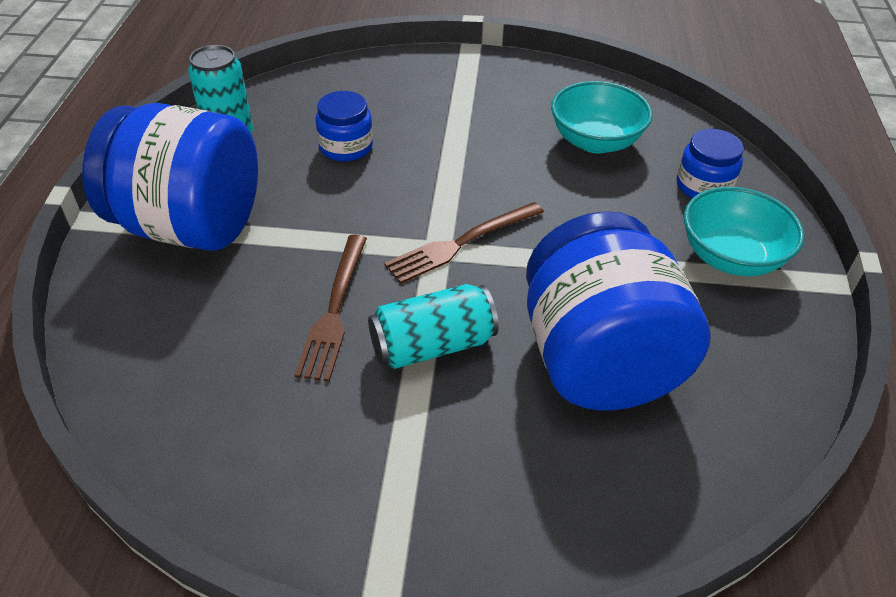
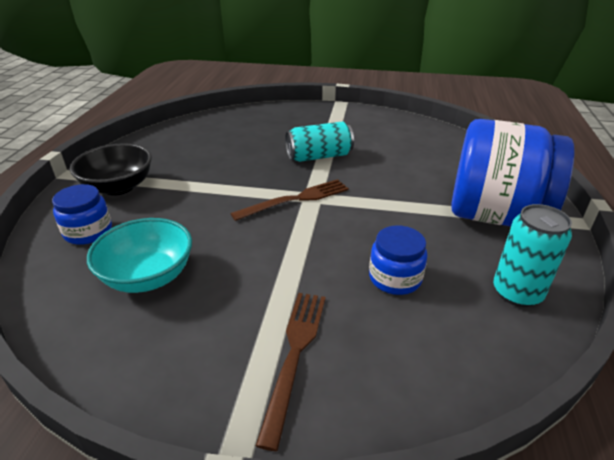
camera: 175 degrees left, 10 degrees down
brown fork [295,235,367,381] -> brown fork moved to [256,293,326,451]
blue jar [526,211,711,411] -> none
turquoise bowl [684,187,804,276] -> black bowl [70,143,152,196]

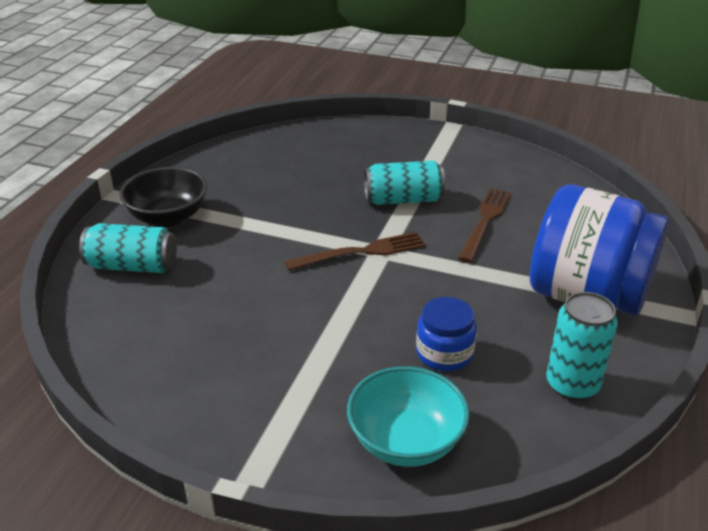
camera: 10 degrees right, 0 degrees up
blue jar [52,184,112,245] -> turquoise can [79,223,177,273]
turquoise bowl [87,218,192,293] -> turquoise bowl moved to [347,366,470,467]
brown fork [256,293,326,451] -> brown fork moved to [458,188,511,263]

